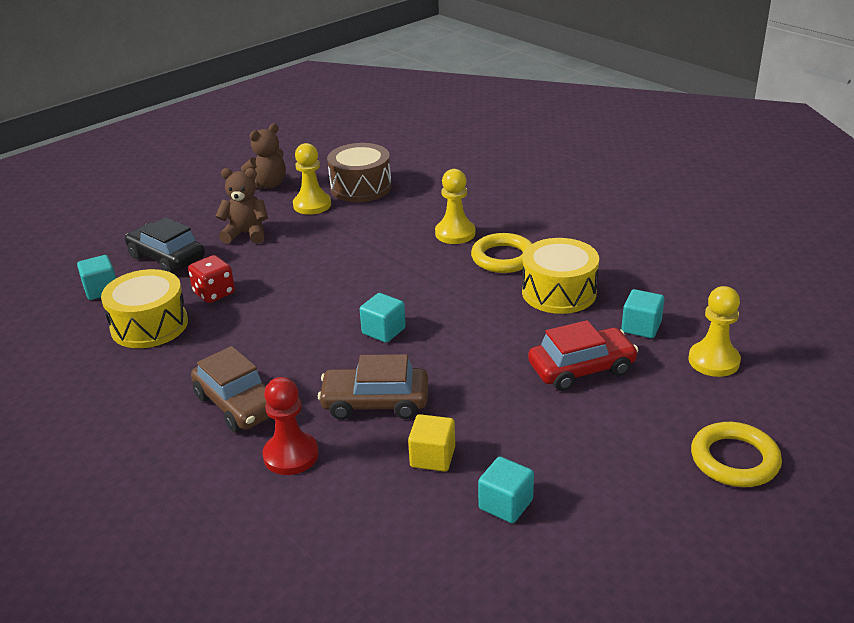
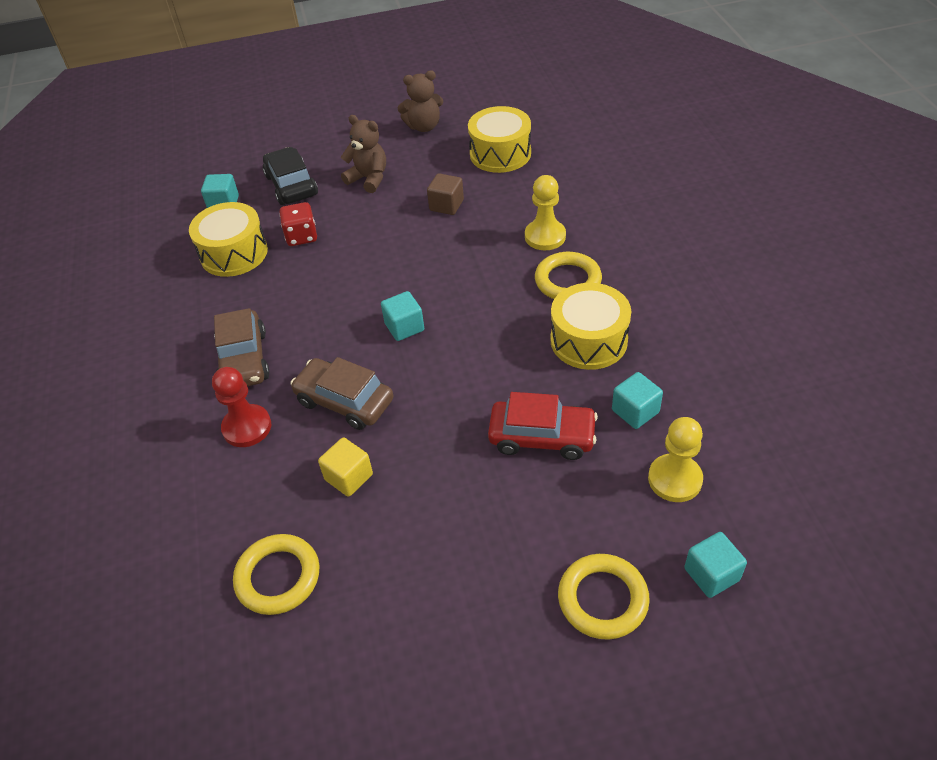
camera: 30 degrees right, 15 degrees up
yellow pawn [293,143,331,215] -> none
brown drum [327,143,392,202] -> yellow drum [468,106,531,173]
turquoise cube [478,457,534,523] -> turquoise cube moved to [684,532,747,598]
none -> yellow ring [233,534,320,615]
none -> brown cube [427,173,464,215]

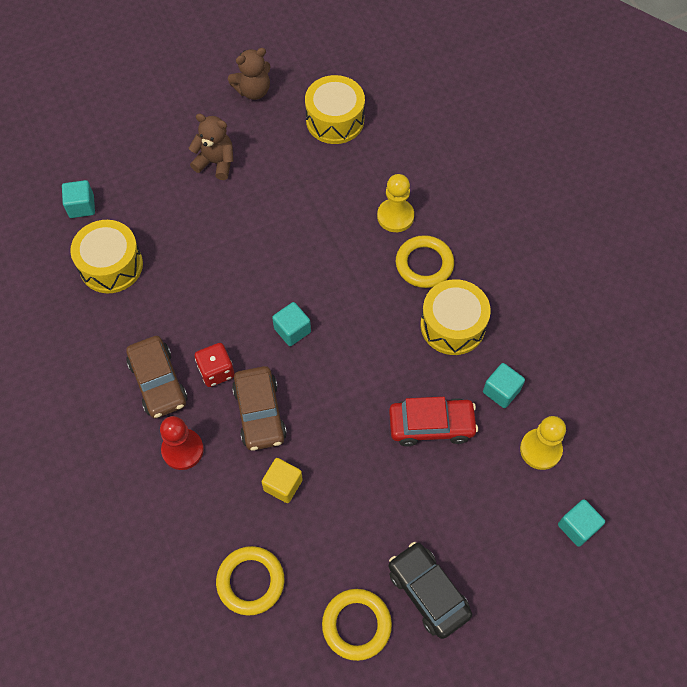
camera: 15 degrees left, 15 degrees up
black car [263,147,318,205] -> black car moved to [389,542,472,639]
red dice [279,202,317,246] -> red dice moved to [195,343,235,387]
brown car [290,357,393,430] -> brown car turned 120 degrees counterclockwise [232,366,287,451]
brown cube [427,173,464,215] -> none
yellow ring [558,554,650,640] -> yellow ring moved to [322,589,392,661]

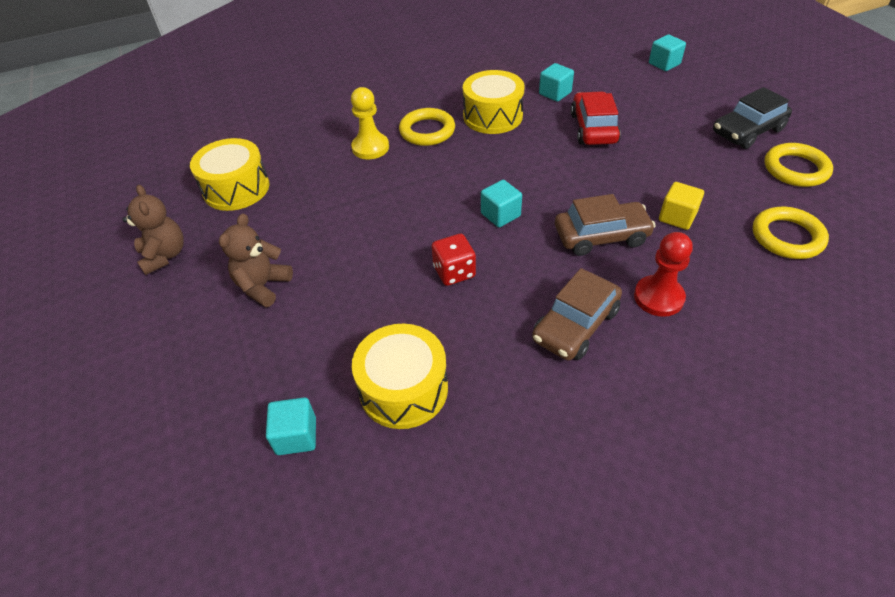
camera: 85 degrees left, 15 degrees down
brown car [126,336,188,418] -> brown car turned 150 degrees clockwise [532,268,622,360]
red dice [195,343,235,387] -> red dice moved to [432,234,476,286]
yellow pawn [520,416,566,470] -> none

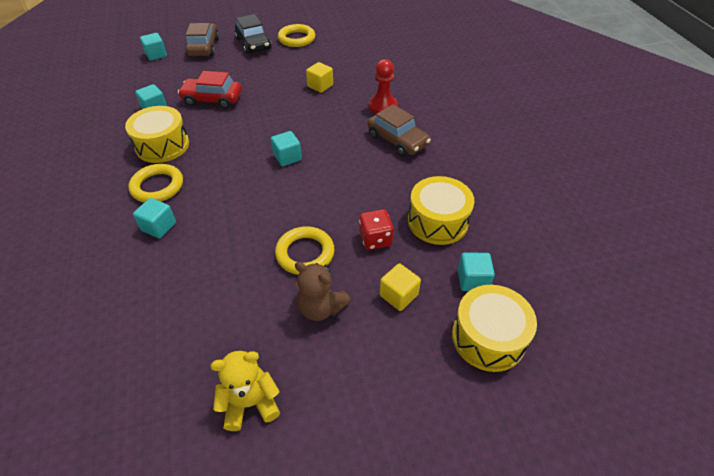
camera: 85 degrees left, 0 degrees up
brown teddy bear [122,185,184,275] -> yellow teddy bear [210,351,280,431]
yellow drum [190,138,269,211] -> yellow drum moved to [452,285,537,372]
yellow pawn [351,87,389,159] -> turquoise cube [133,198,176,238]
red dice [432,234,476,286] -> red dice moved to [359,209,394,250]
brown car [555,194,656,256] -> brown car moved to [185,23,219,57]
yellow ring [753,207,829,259] -> yellow ring moved to [275,226,334,275]
none -> yellow cube [380,263,421,311]

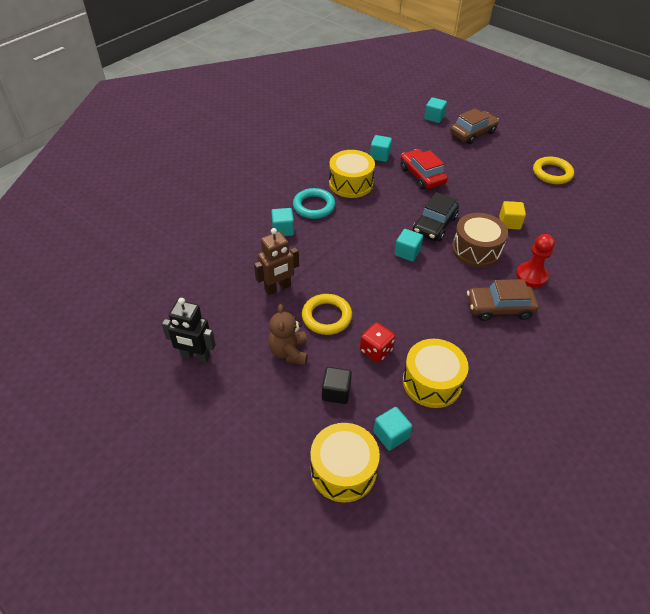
camera: 55 degrees right, 0 degrees up
yellow ring [128,164,183,202] -> turquoise ring [293,188,335,219]
yellow teddy bear [210,351,280,431] -> black robot [162,298,216,363]
black car [235,14,272,54] -> black car moved to [413,192,459,242]
brown car [368,104,431,157] -> brown car turned 75 degrees clockwise [467,279,539,321]
yellow cube [380,263,421,311] -> black cube [322,367,352,404]
none -> brown robot [254,228,299,295]
none -> brown drum [452,213,508,268]

